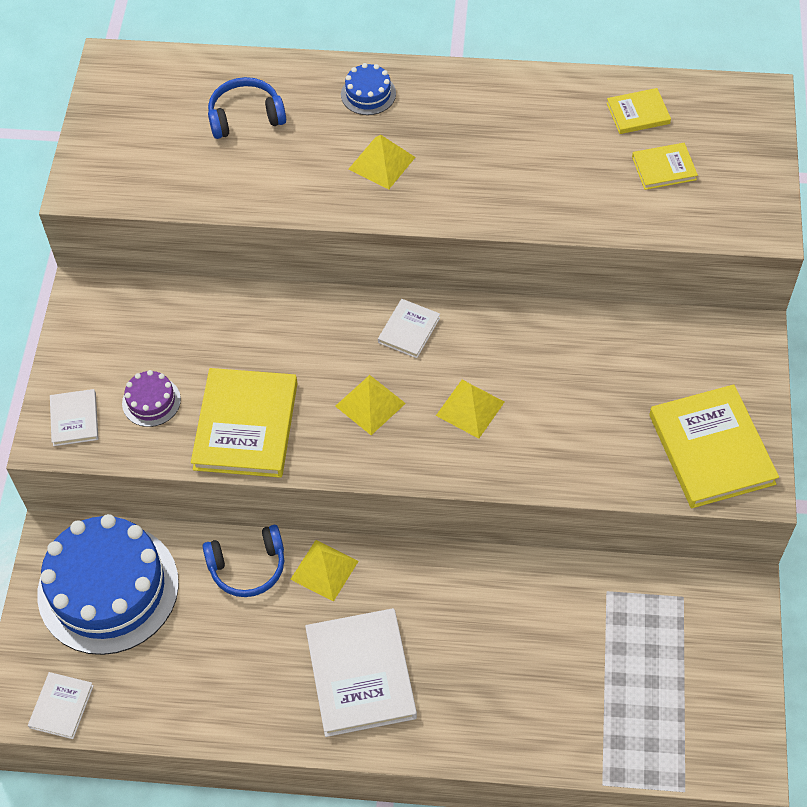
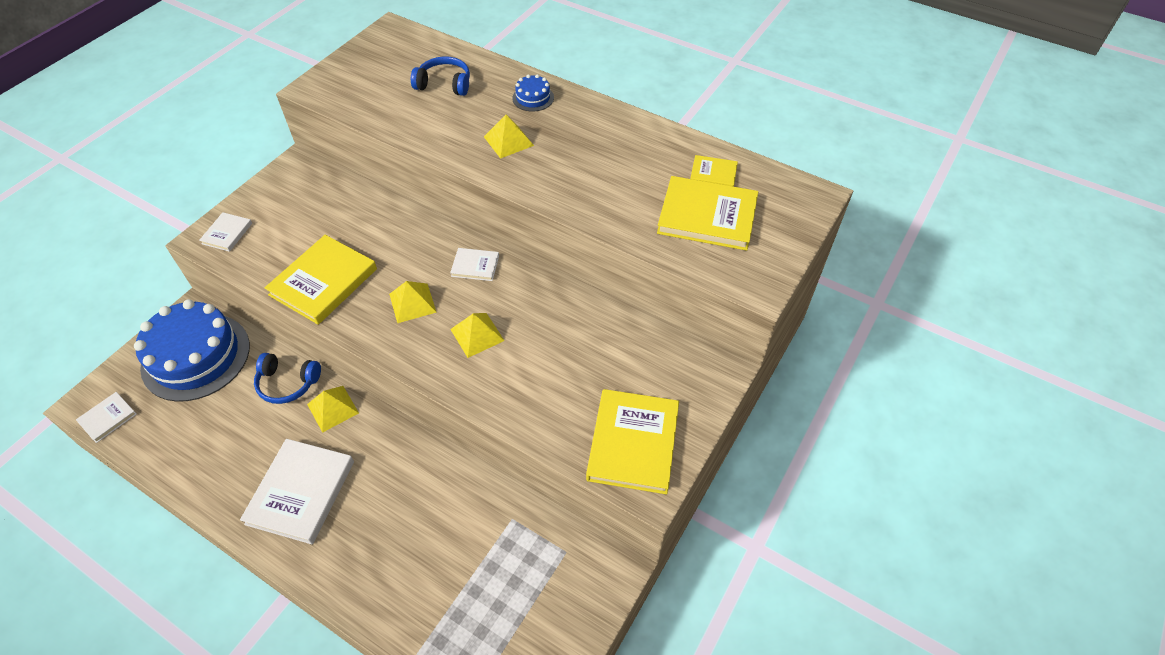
camera: 25 degrees right, 5 degrees down
purple cake [122,370,181,427] -> none
white book [378,299,440,358] -> white book turned 45 degrees clockwise [450,248,499,281]
yellow book [632,143,698,190] -> yellow book [657,176,758,251], size x1.98

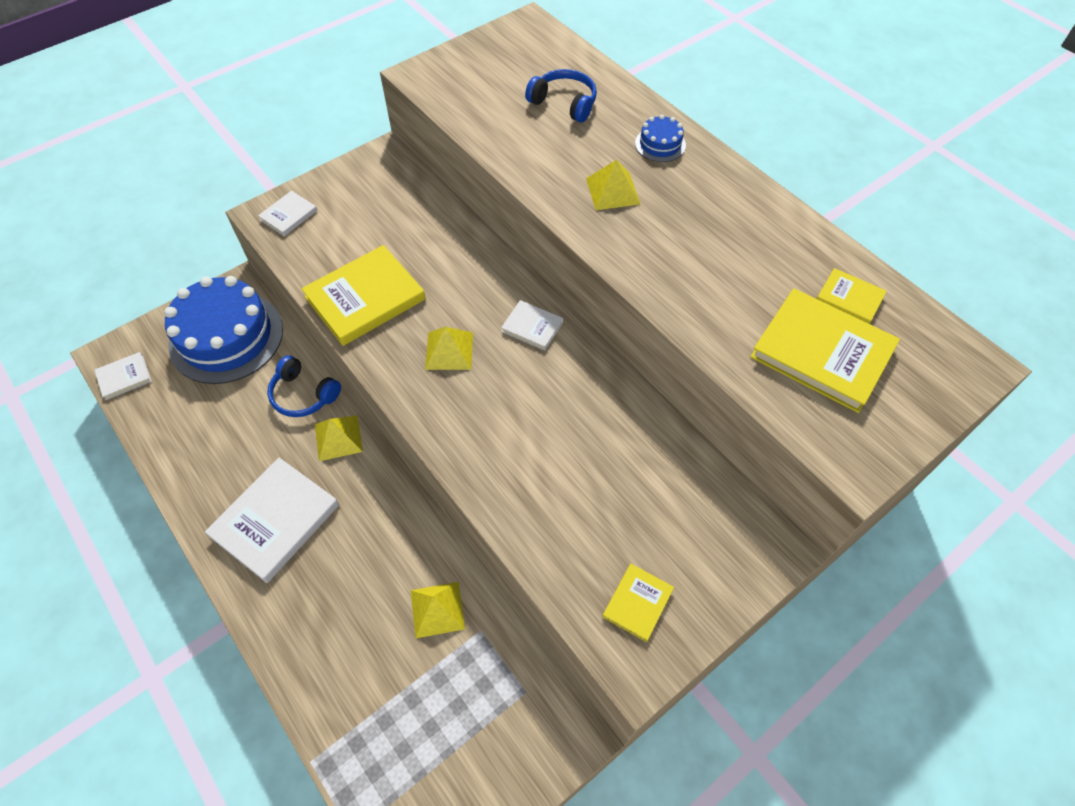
camera: 20 degrees right, 5 degrees up
yellow pyramid [450,313,505,358] -> yellow pyramid moved to [411,582,465,638]
yellow book [586,389,679,494] -> yellow book [602,564,674,642], size x0.51

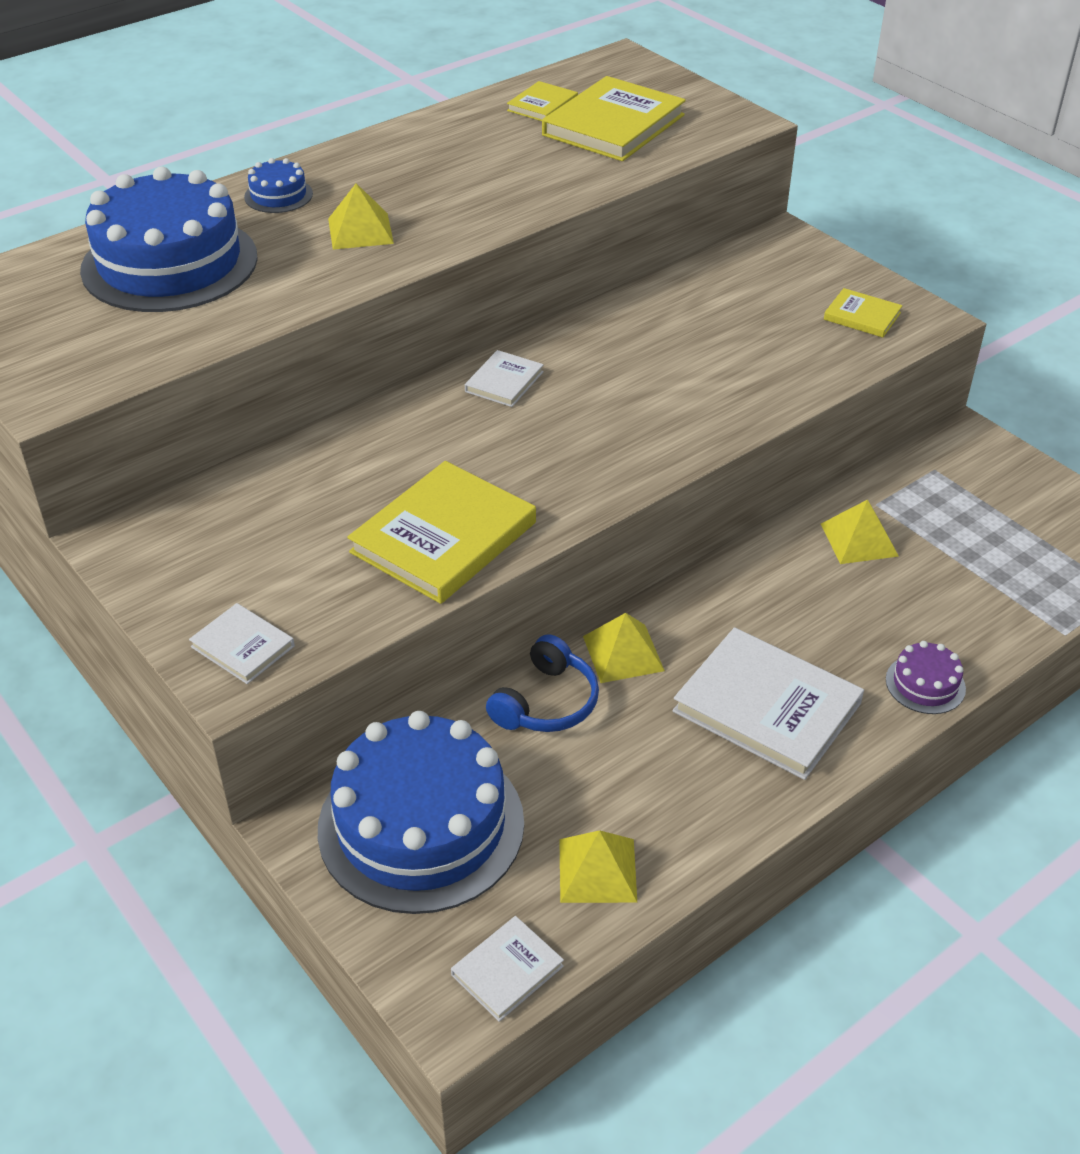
camera: 90 degrees left, 15 degrees down
white book [94,352,152,400] -> white book turned 75 degrees clockwise [451,916,564,1022]
yellow book [301,245,426,346] -> yellow book turned 75 degrees clockwise [347,461,536,604]
yellow pyramid [425,327,473,370] -> yellow pyramid moved to [559,830,637,903]
blue headphones [525,69,597,122] -> blue cake [80,167,258,312]
none -> purple cake [886,641,966,714]

